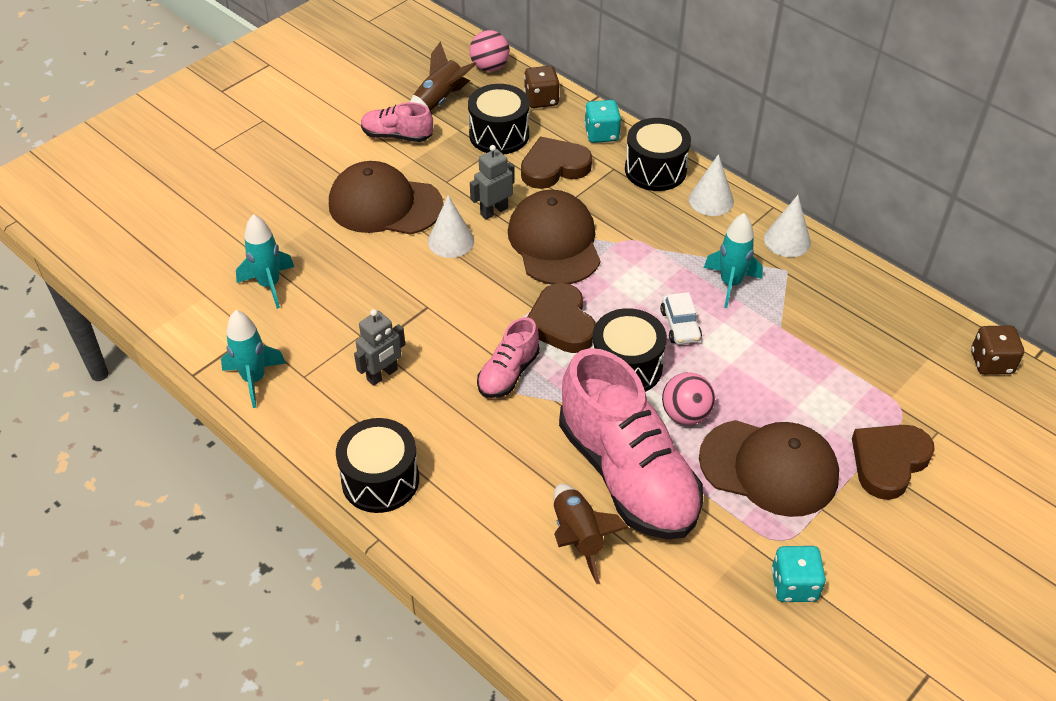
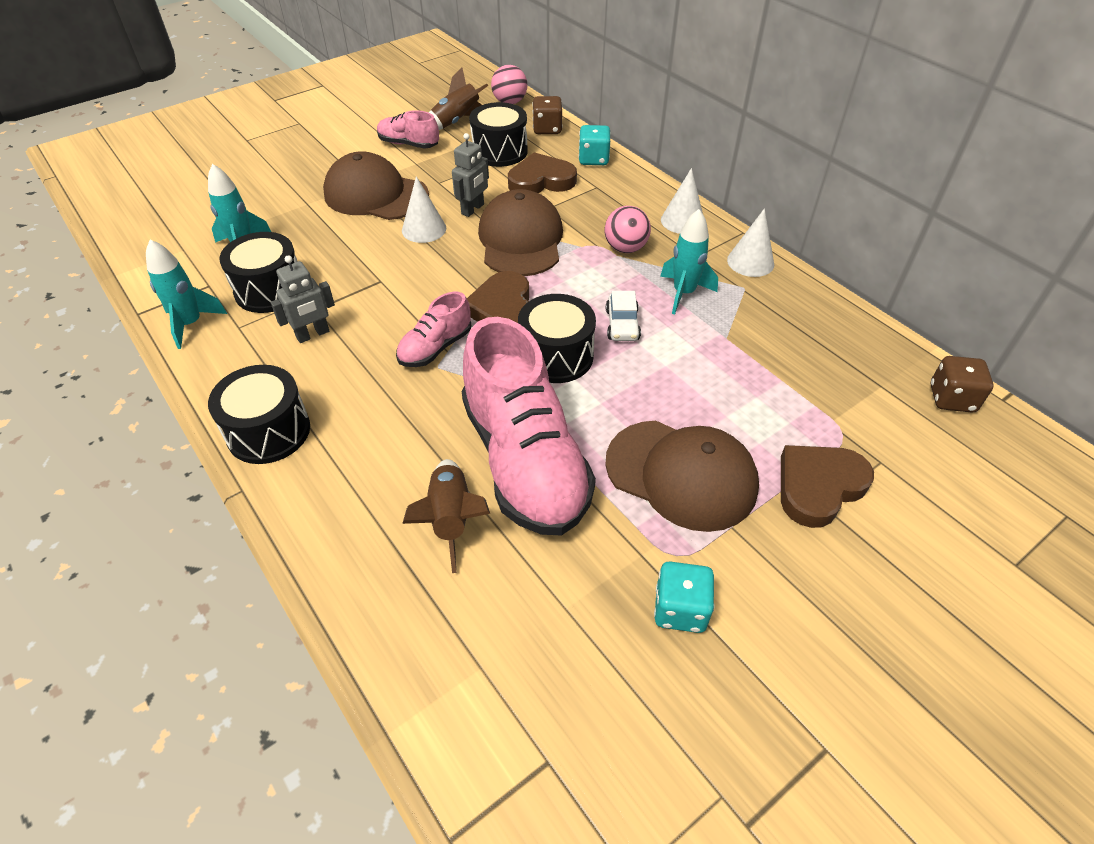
camera: 10 degrees right, 0 degrees up
grey robot [470,145,515,220] -> grey robot turned 150 degrees clockwise [452,133,489,217]
black drum [625,118,691,191] -> black drum moved to [219,232,298,313]
pink ball [662,372,715,425] -> pink ball moved to [605,206,651,253]

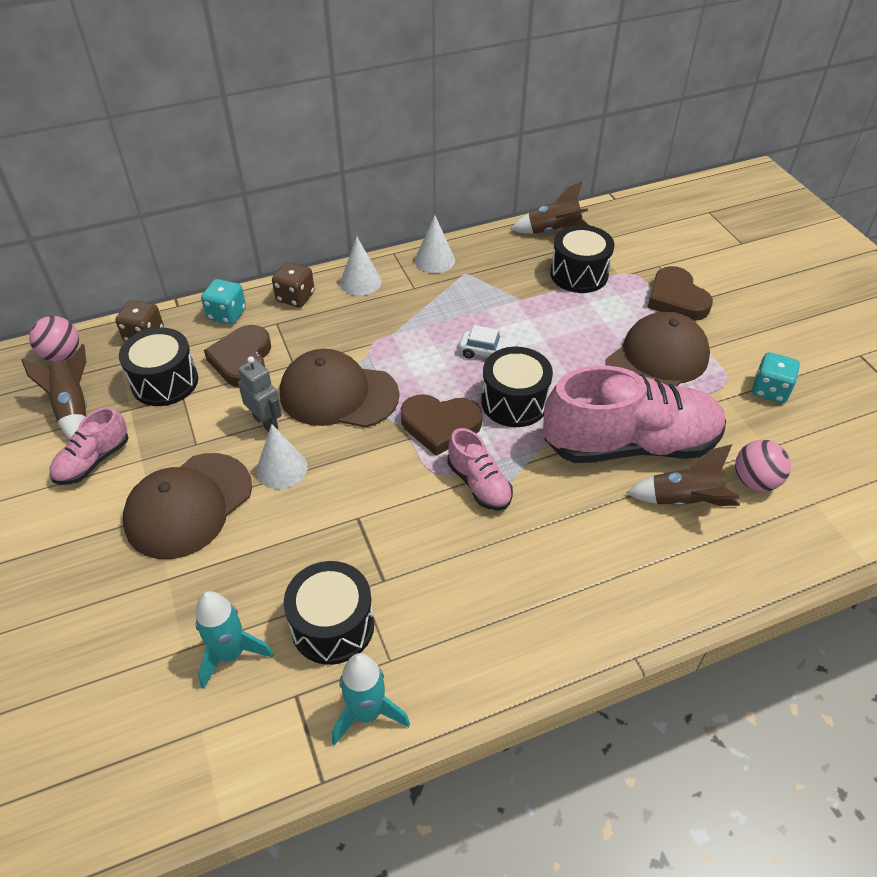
camera: 75 degrees left, 0 degrees up
black drum [208,365,310,464] -> black drum moved to [550,225,614,293]
grey robot [271,255,335,343] -> none
pink ball [605,206,651,253] -> pink ball moved to [735,440,791,492]
turquoise rocket [660,209,718,315] -> none
brown dice [931,356,994,413] -> brown dice moved to [272,262,315,307]
none -> brown rocket [511,181,589,234]

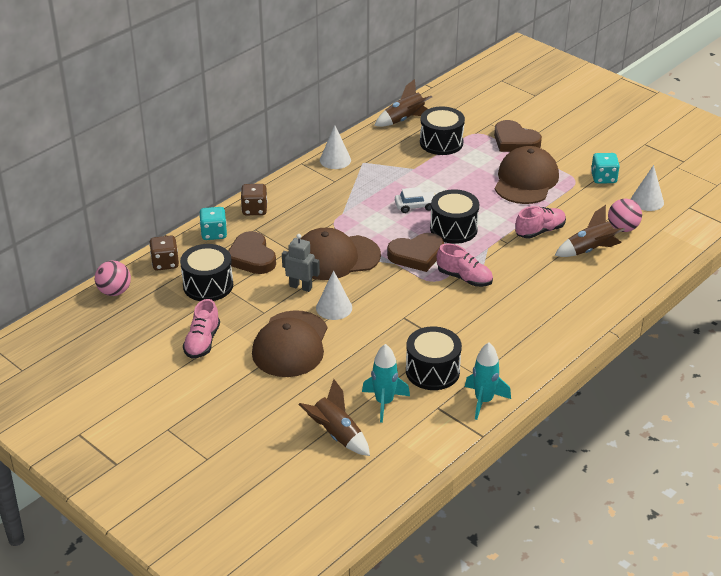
camera: 25 degrees left, 10 degrees down
brown rocket [21,344,87,439] -> brown rocket moved to [298,379,370,456]
white cone [340,237,382,296] -> white cone moved to [631,165,664,211]
pink shoe [543,366,726,463] -> pink shoe [515,206,566,239], size x0.48

